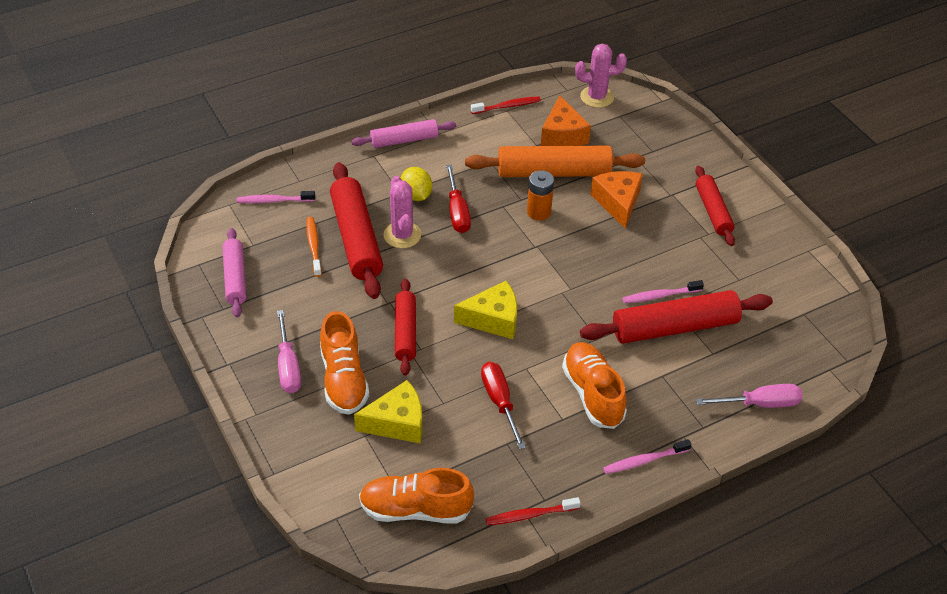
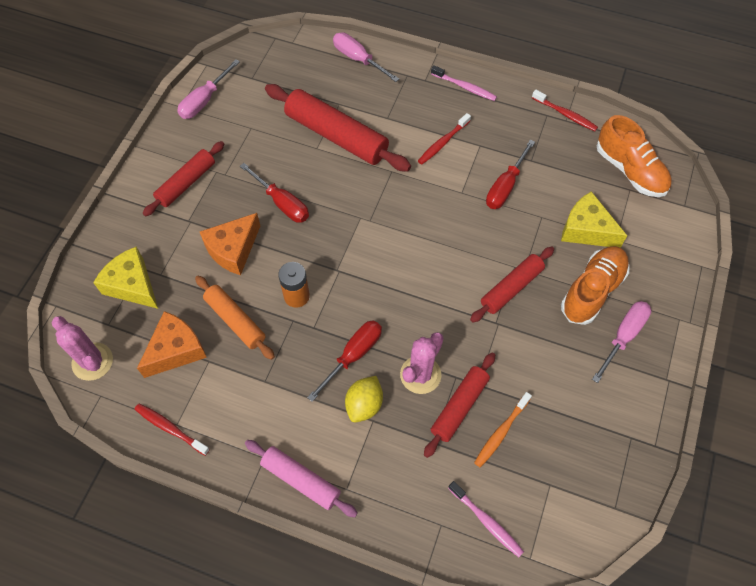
camera: 130 degrees left, 15 degrees up
pink rolling pin [223,228,246,317] -> none
red rolling pin [330,162,383,299] -> red rolling pin [424,353,495,458], size x0.61
yellow cheese [454,281,517,339] -> yellow cheese moved to [93,247,158,309]
orange rolling pin [465,145,645,177] -> orange rolling pin [195,276,275,360], size x0.61
orange shoe [562,342,627,429] -> red toothbrush [418,113,471,165]
pink toothbrush [622,280,704,303] -> none
none -> pink screwdriver [177,59,240,119]
none -> red screwdriver [240,163,309,223]

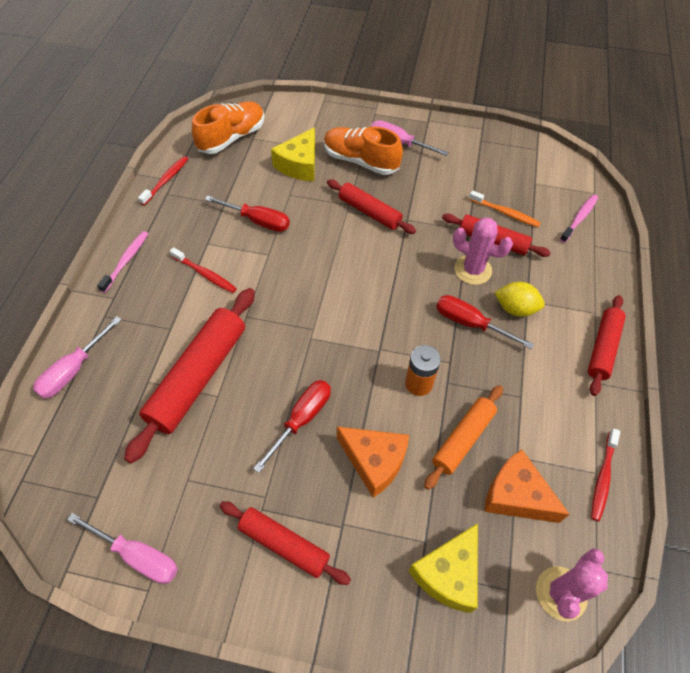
camera: 100 degrees left, 5 degrees down
pink rolling pin [245,440,358,517] -> red rolling pin [588,295,626,396]

